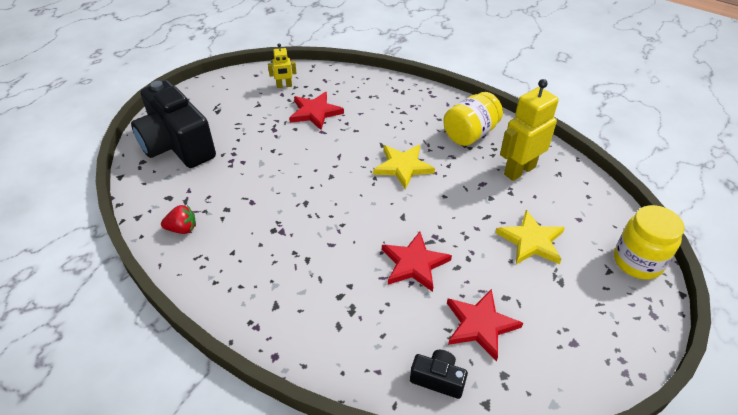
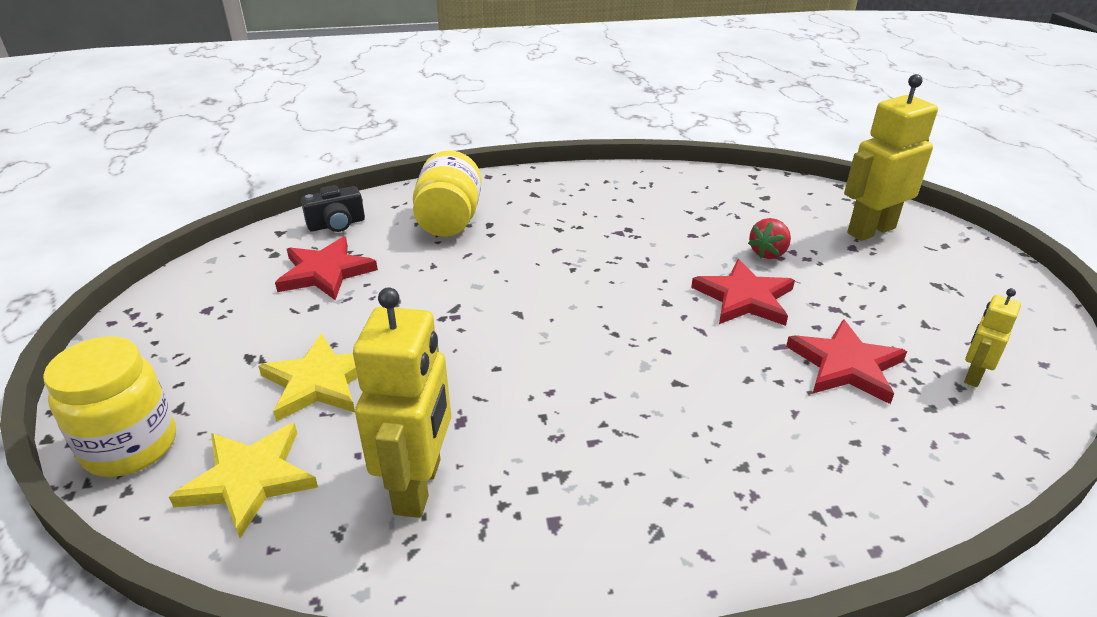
camera: 135 degrees right, 10 degrees down
black camera [131,80,216,168] -> yellow robot [844,74,938,241]
red strawberry [161,205,196,234] -> red strawberry moved to [748,218,791,259]
yellow star [373,145,435,190] -> yellow star moved to [169,423,318,538]
red star [382,232,452,292] -> red star moved to [691,259,795,326]
yellow jar [443,92,503,146] -> yellow jar moved to [413,150,482,237]

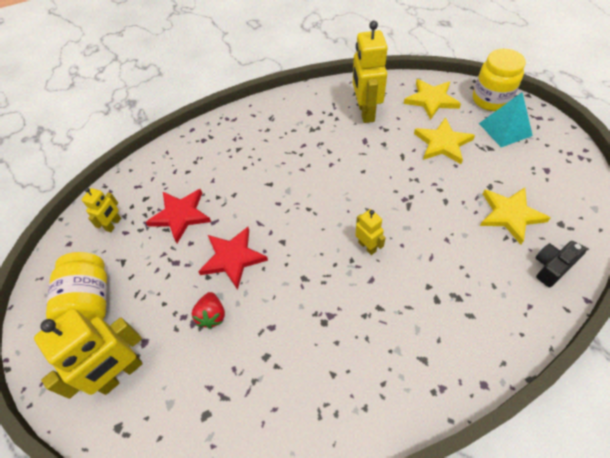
camera: 170 degrees right, 20 degrees up
red star [275,237,378,300] -> yellow star [480,188,550,245]
yellow jar [413,150,482,237] -> yellow jar moved to [46,252,107,321]
red strawberry [748,218,791,259] -> red strawberry turned 150 degrees clockwise [192,292,225,329]
none -> yellow robot [355,209,386,255]
none -> turquoise pyramid [479,92,533,147]

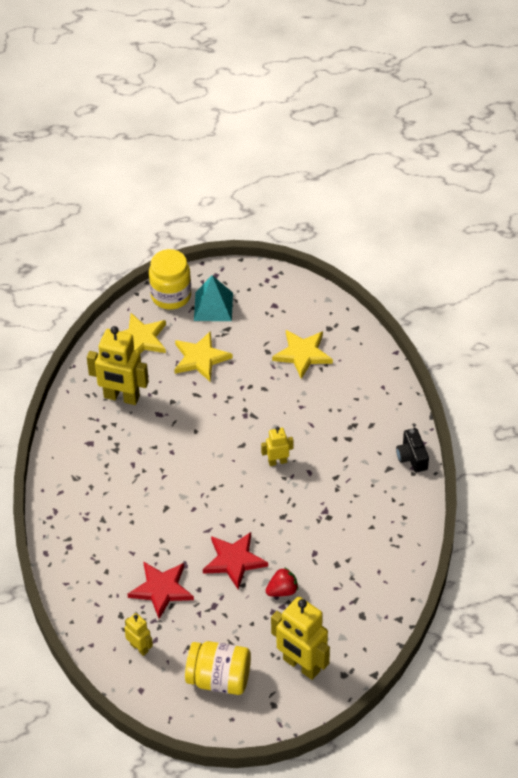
camera: 70 degrees left, 5 degrees down
yellow robot [34,309,143,399] -> yellow robot turned 150 degrees clockwise [271,597,330,680]
red strawberry [192,292,225,329] -> red strawberry turned 45 degrees counterclockwise [266,567,298,597]
black camera [535,241,586,287] -> black camera moved to [396,428,429,472]

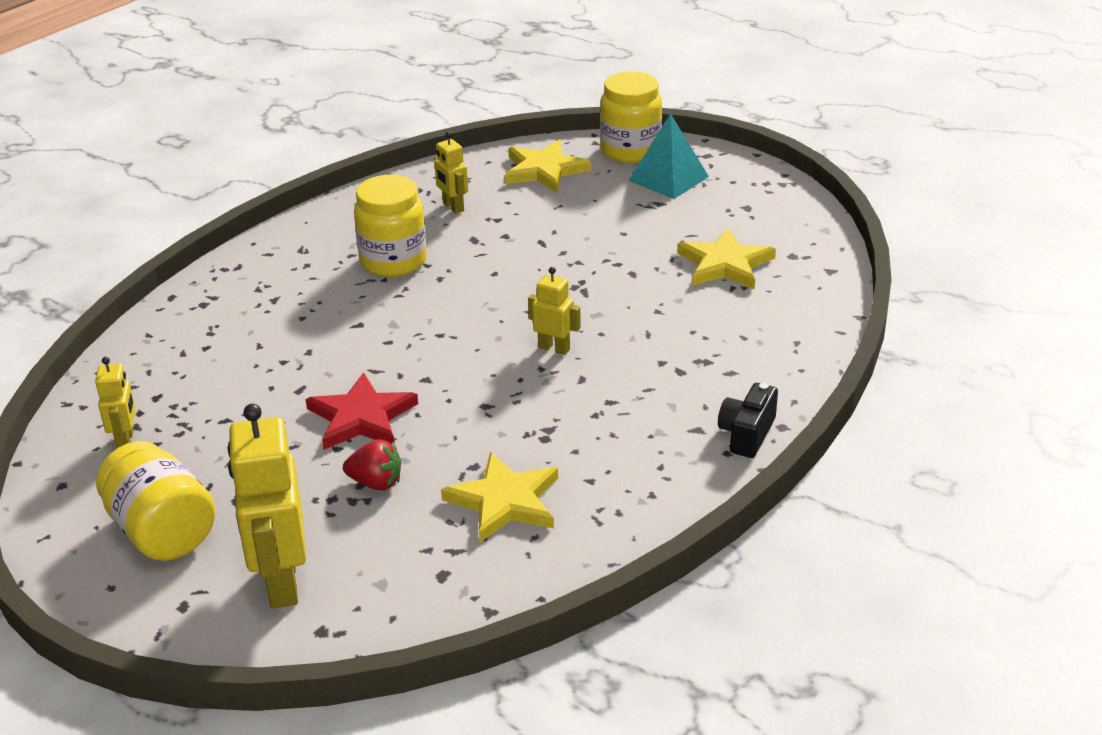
camera: 40 degrees right, 15 degrees down
yellow robot [87,326,149,405] -> yellow robot [434,132,468,214], size x0.52
red star [127,561,194,619] -> none
yellow star [174,331,233,382] -> yellow star moved to [441,452,558,543]
none -> yellow jar [354,175,427,277]

